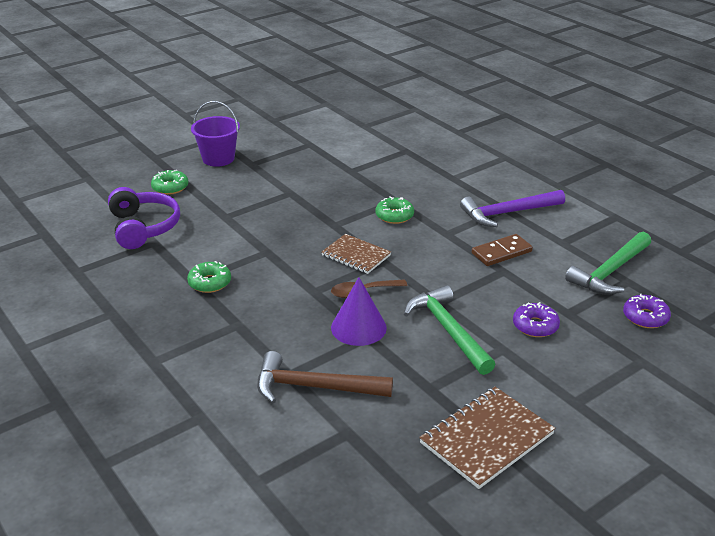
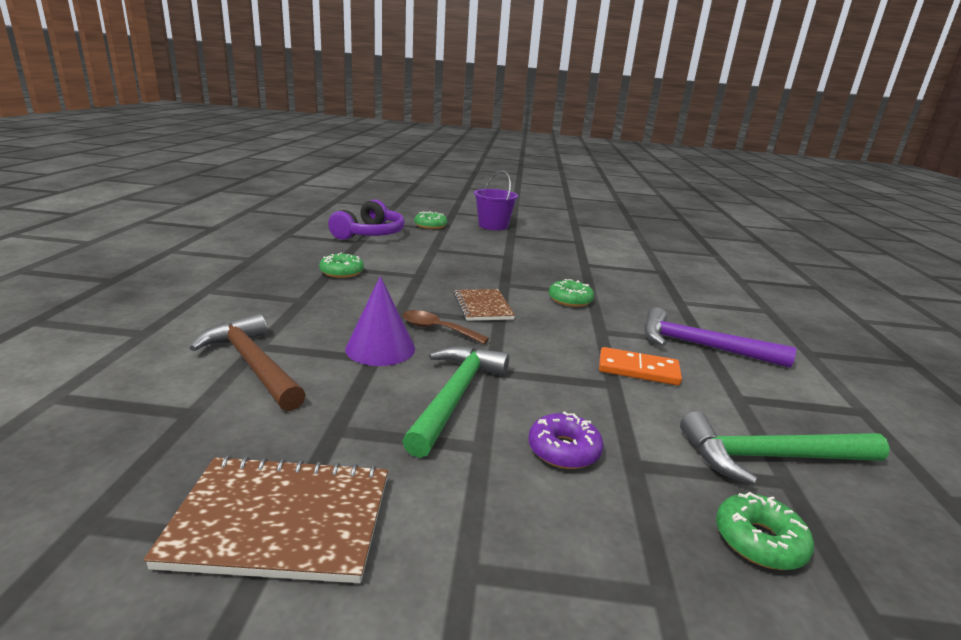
camera: 40 degrees right, 10 degrees down
brown domino [472,234,533,266] -> orange domino [599,347,682,385]
purple donut [623,294,671,328] -> green donut [716,492,814,570]

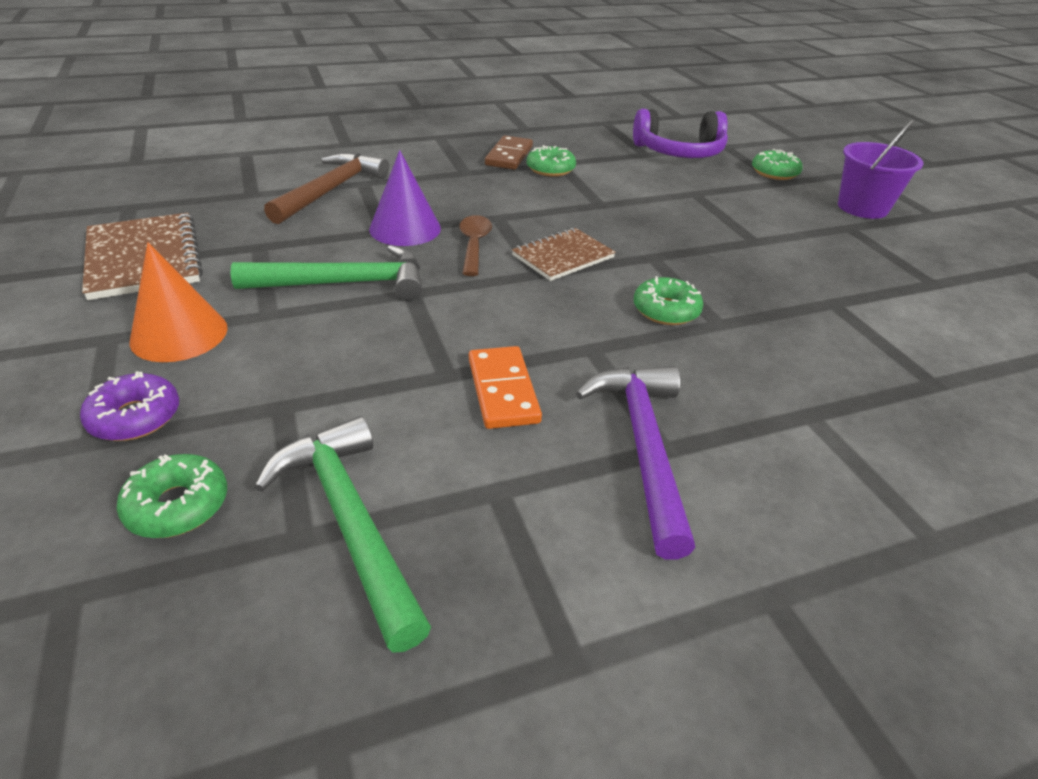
camera: 65 degrees right, 15 degrees up
purple donut [528,411,604,469] -> purple donut moved to [80,371,179,441]
none -> orange cone [129,242,228,362]
none -> brown domino [485,136,533,170]

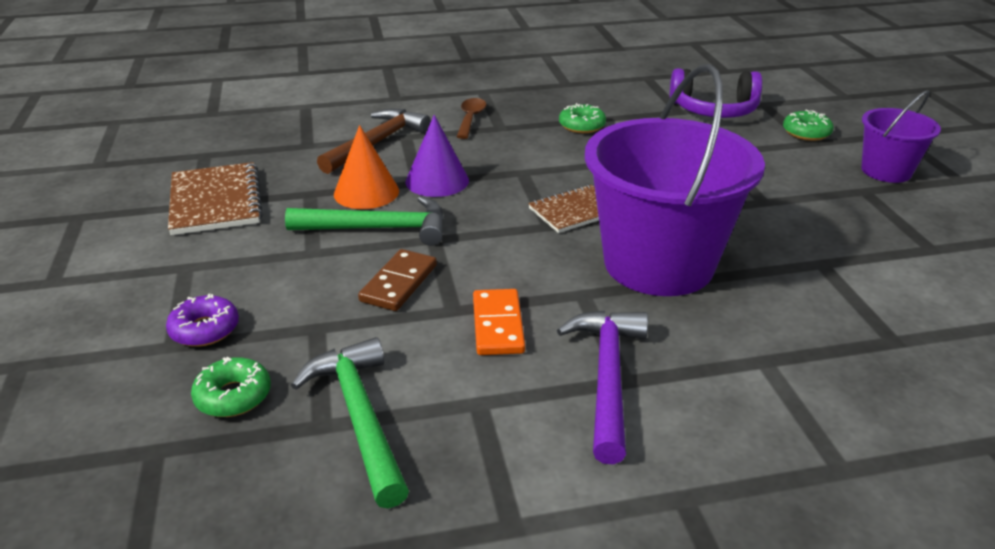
camera: 10 degrees right, 5 degrees down
orange cone [129,242,228,362] -> orange cone moved to [334,125,399,209]
brown spoon [459,215,492,276] -> brown spoon moved to [456,98,486,139]
brown domino [485,136,533,170] -> brown domino moved to [358,249,437,311]
green donut [634,276,703,325] -> purple bucket [585,64,765,296]

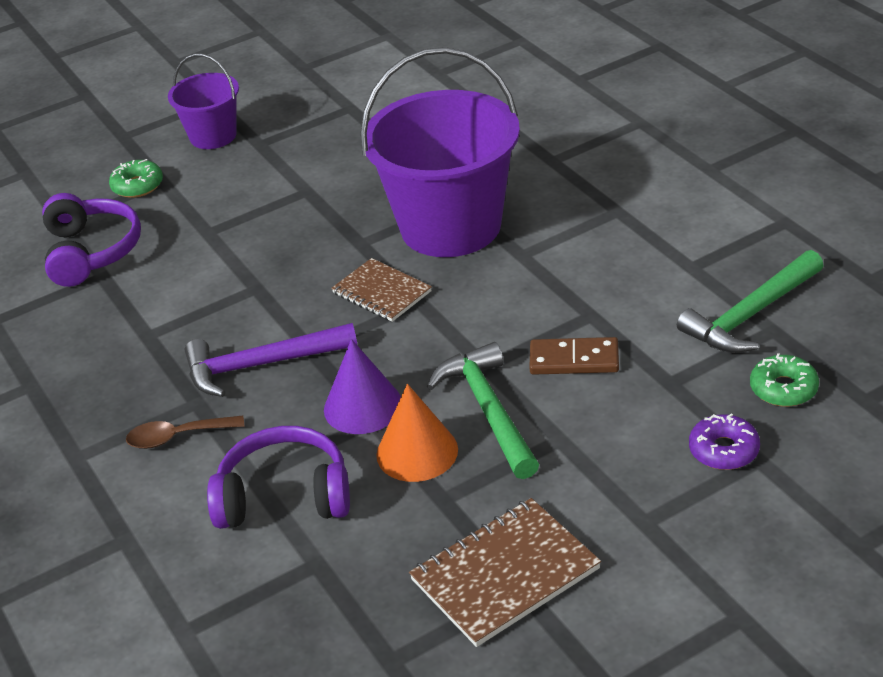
camera: 105 degrees left, 5 degrees up
brown hammer [317,109,431,174] -> purple headphones [207,426,350,529]
orange domino [473,289,525,355] -> none
purple hammer [557,310,648,464] -> purple hammer moved to [185,323,358,397]
green donut [559,103,606,133] -> none

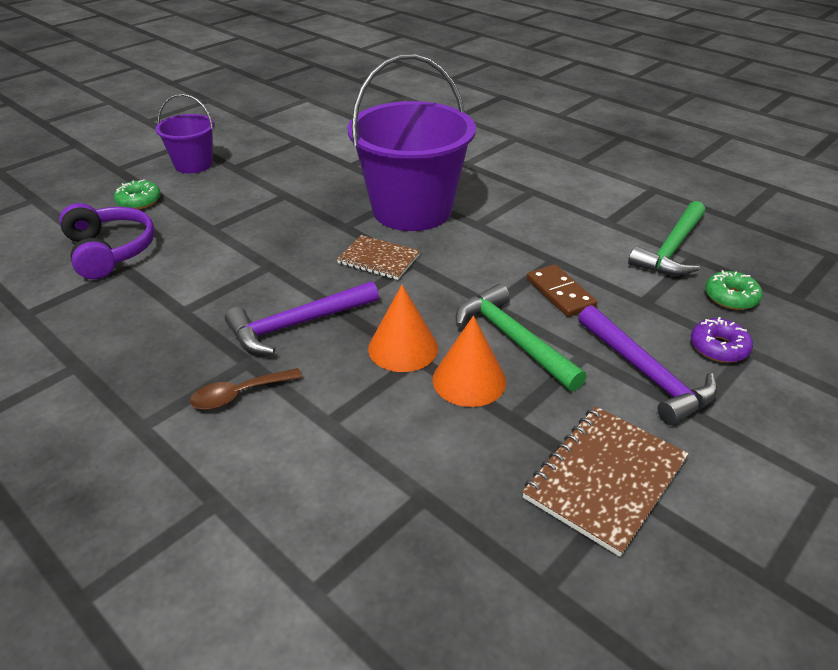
camera: 20 degrees left, 0 degrees up
purple headphones [207,426,350,529] -> none
purple cone [324,339,401,434] -> orange cone [368,285,438,372]
brown domino [529,337,619,375] -> brown domino turned 75 degrees clockwise [527,264,597,317]
none -> purple hammer [578,305,718,425]

